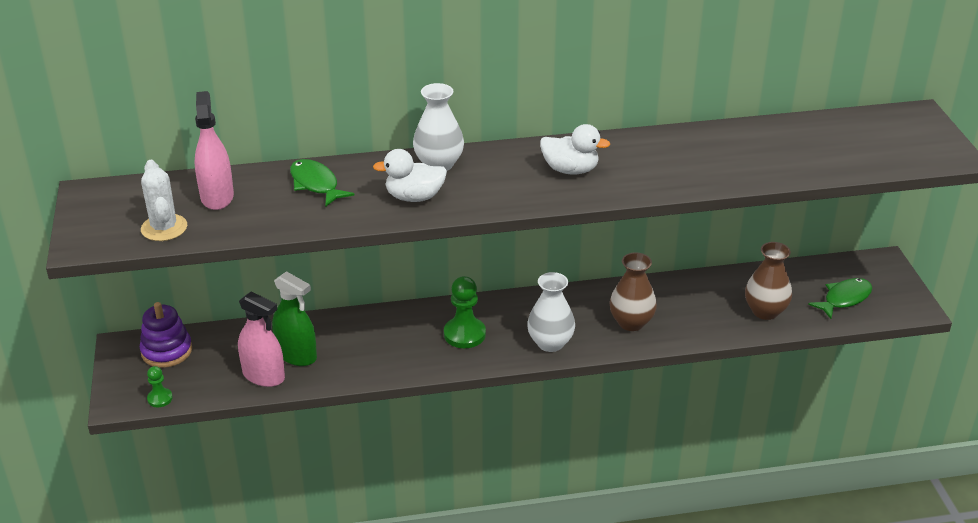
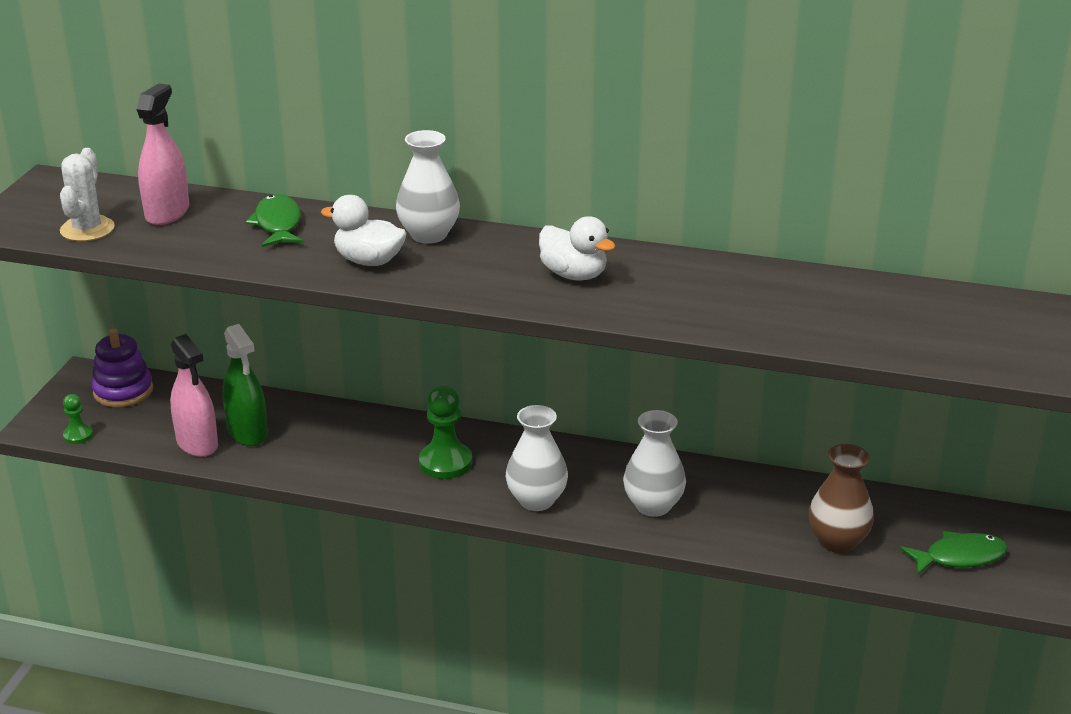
camera: 25 degrees right, 5 degrees down
brown vase [609,253,657,331] -> white vase [623,410,686,517]

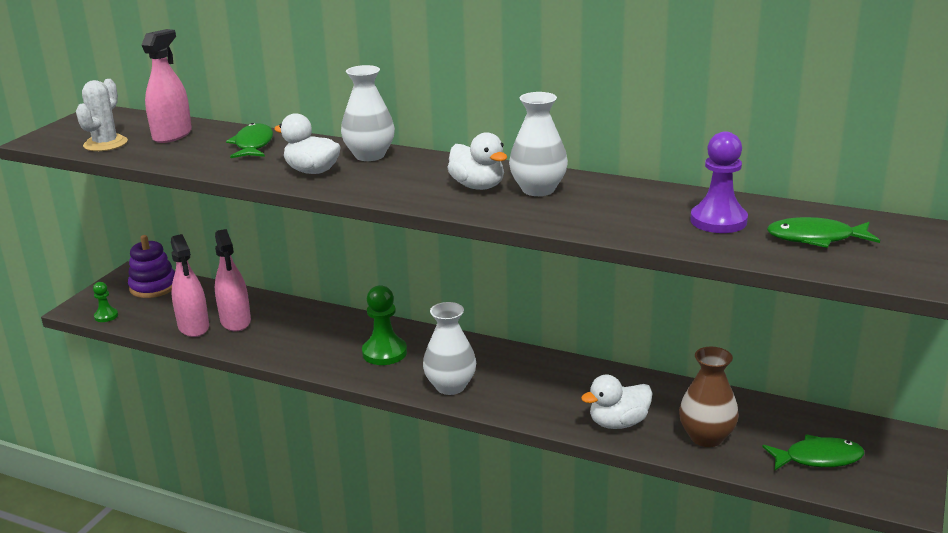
camera: 10 degrees right, 5 degrees down
green spray bottle [222,324,268,446] -> pink spray bottle [215,229,251,331]
white vase [623,410,686,517] -> white vase moved to [509,92,568,196]
none -> white duck [581,375,653,429]
none -> purple pawn [690,131,748,233]
none -> green fish [767,217,880,248]

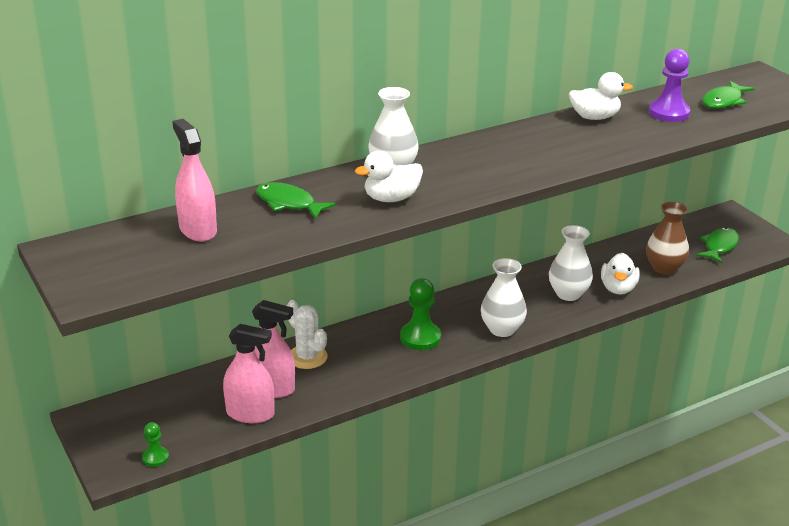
camera: 55 degrees left, 5 degrees up
white cactus [76,79,128,151] -> white cactus moved to [287,300,328,369]
purple stacking toy [128,235,175,298] -> none
white duck [447,132,507,190] -> white duck moved to [569,72,633,120]
white vase [509,92,568,196] -> white vase moved to [549,225,593,301]

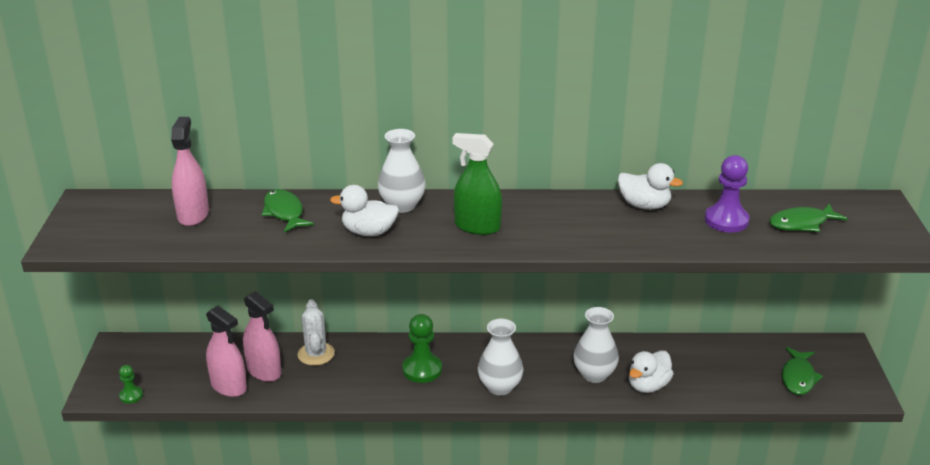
camera: 30 degrees right, 0 degrees up
brown vase [646,201,689,275] -> none
green fish [696,227,739,264] -> green fish turned 135 degrees clockwise [782,347,823,395]
none -> green spray bottle [452,133,502,235]

